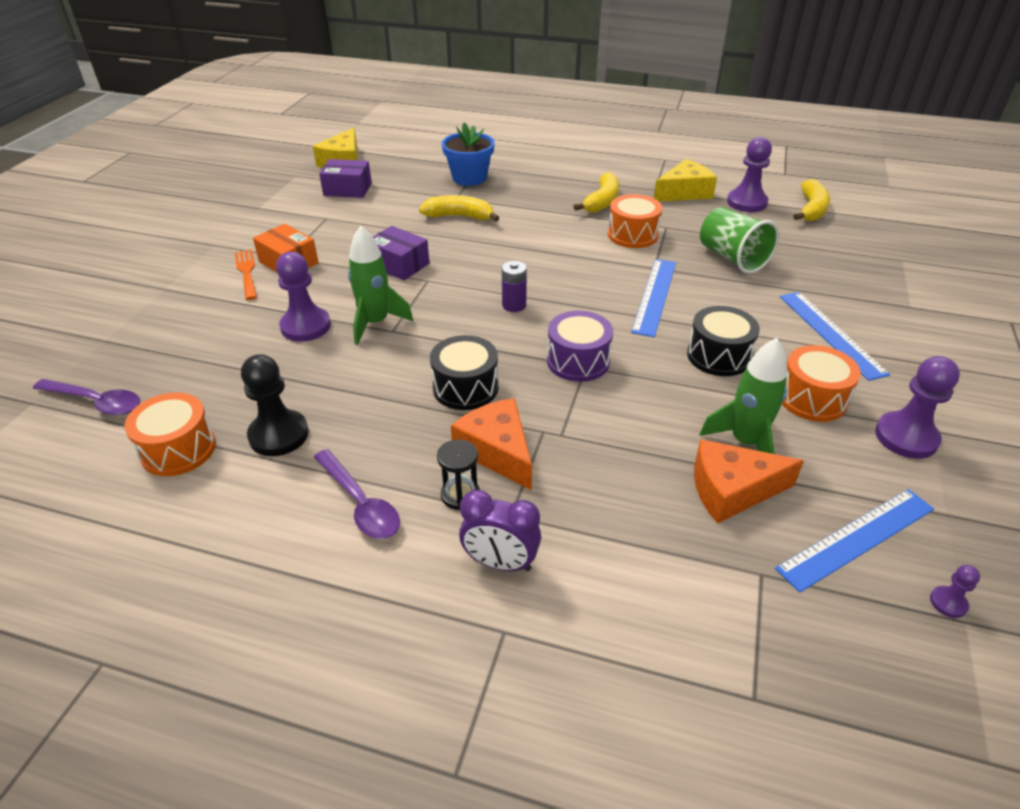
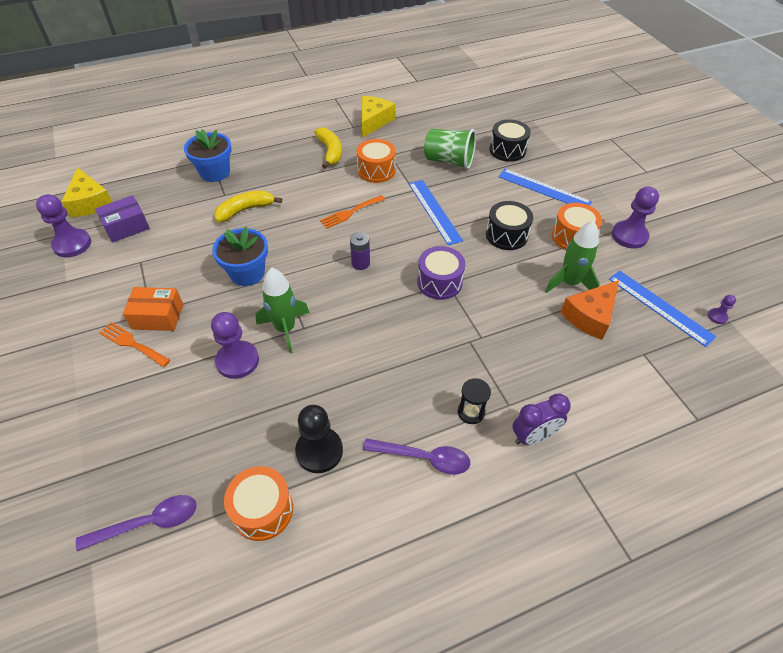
camera: 40 degrees left, 10 degrees up
purple box [373,226,429,280] -> blue flower pot [212,226,268,286]
black drum [430,335,498,410] -> black drum moved to [489,119,531,162]
orange cheese [451,398,532,490] -> none
purple pawn [727,137,772,212] -> purple pawn moved to [36,194,91,257]
blue ruler [775,489,934,593] -> blue ruler turned 60 degrees counterclockwise [609,270,716,347]
yellow banana [793,179,830,221] -> none
none -> orange fork [320,195,385,229]

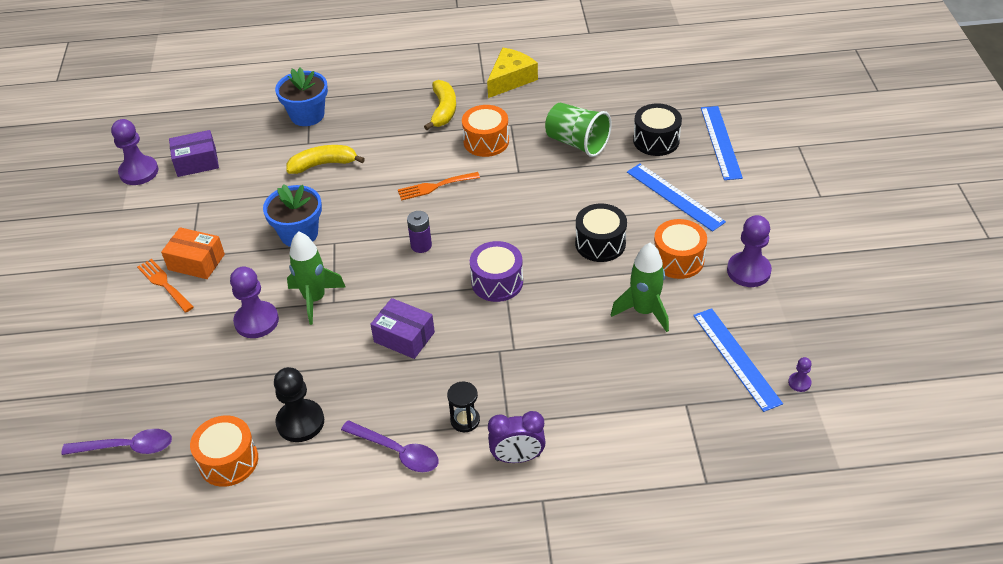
camera: 20 degrees right, 5 degrees down
yellow cheese [61,167,112,217] -> none
blue ruler [409,180,463,245] -> blue ruler moved to [701,106,743,180]
orange cheese [561,280,619,340] -> none
none -> purple box [370,298,435,359]

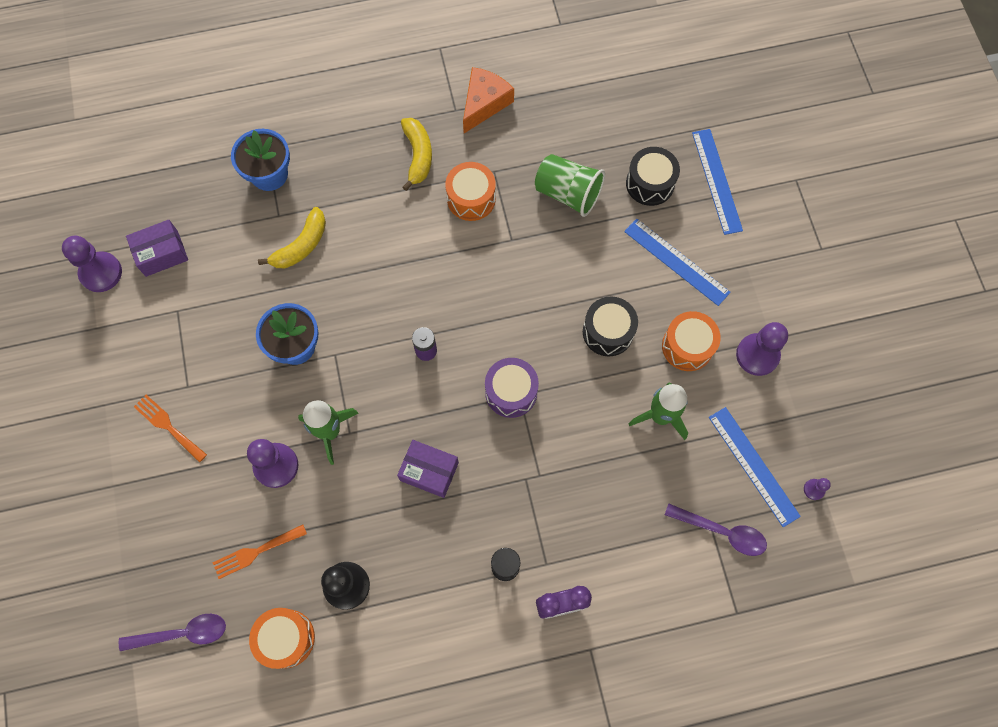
camera: 10 degrees left, 25 degrees up
orange box [161,227,225,279] -> none
yellow banana [286,145,365,174] -> yellow banana turned 150 degrees clockwise [258,207,326,268]
purple spoon [341,420,439,472] -> purple spoon moved to [665,504,767,556]
orange fork [398,172,480,200] -> orange fork moved to [212,524,307,579]
yellow cheese [487,48,538,98] -> orange cheese [463,67,514,133]

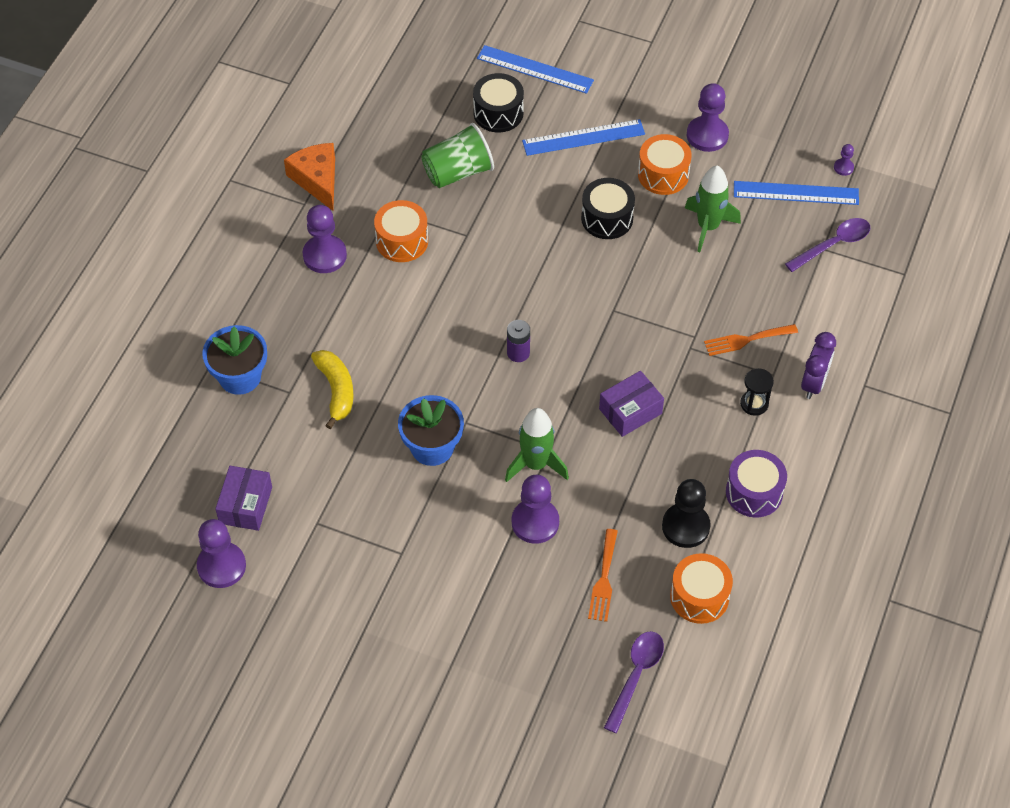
camera: 55 degrees left, 15 degrees down
orange fork [134,395,207,463] -> orange fork moved to [704,324,798,356]
yellow banana [401,118,432,191] -> purple pawn [303,205,347,273]
purple drum [485,358,539,418] -> purple drum moved to [726,450,787,518]

